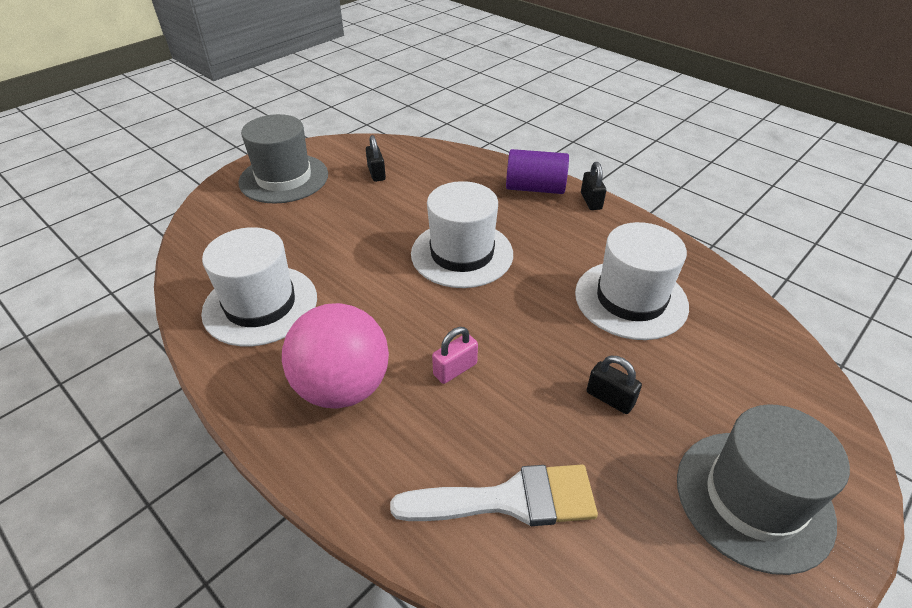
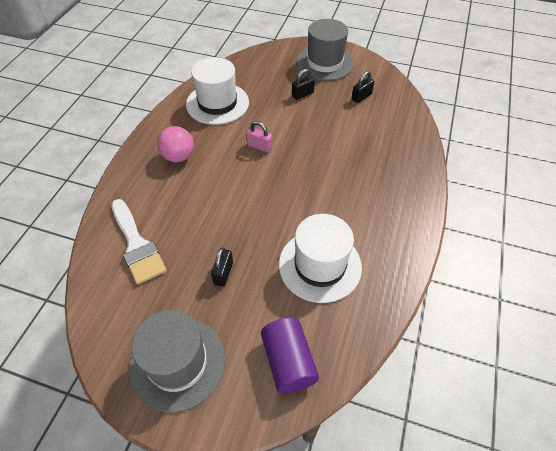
camera: 65 degrees right, 10 degrees up
pink ball [282,303,389,409] -> pink ball [157,126,194,162], size x0.65
white hat [411,181,513,288] -> none
pink padlock [432,327,478,384] -> pink padlock moved to [246,121,273,153]
purple cylinder [506,149,569,194] -> purple cylinder moved to [261,317,319,394]
black padlock [581,162,606,210] -> black padlock moved to [292,69,315,100]

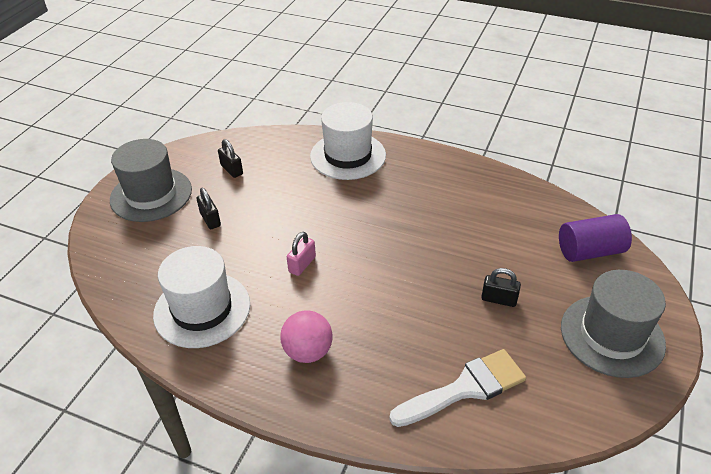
camera: 85 degrees left, 10 degrees down
white hat [279,214,362,303] -> white hat moved to [310,102,386,180]

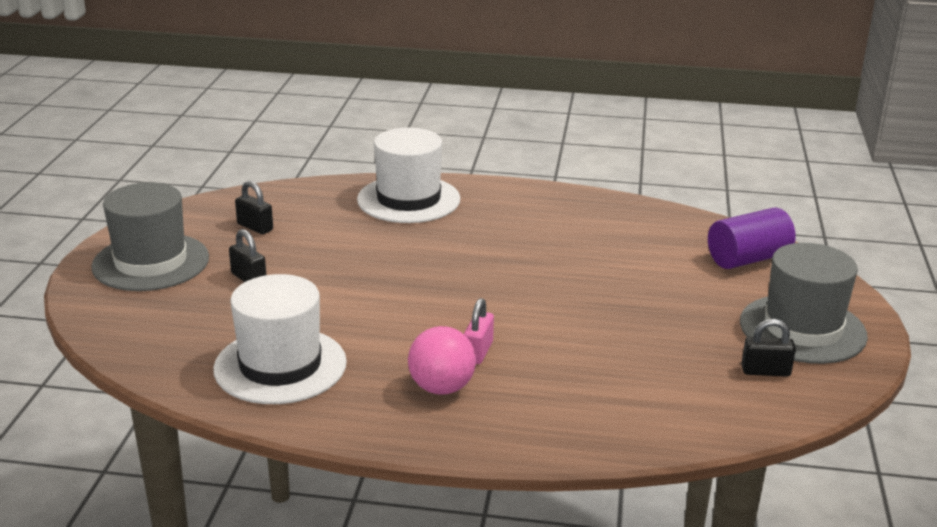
camera: 15 degrees left, 15 degrees down
pink padlock [287,232,316,276] -> pink padlock moved to [464,298,494,364]
white brush [389,349,526,427] -> none
black padlock [481,268,521,307] -> black padlock moved to [741,319,796,377]

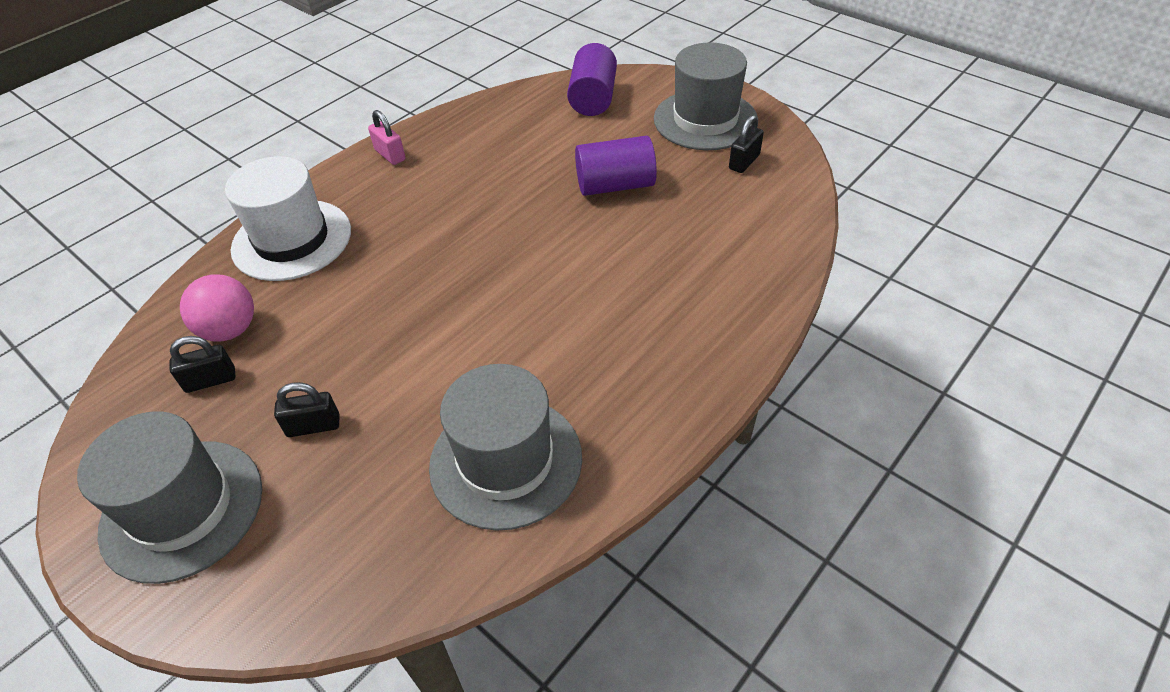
camera: 55 degrees left, 20 degrees up
white hat [213,274,347,404] -> grey hat [429,364,582,531]
pink ball [408,326,476,395] -> pink ball moved to [180,274,254,342]
pink padlock [464,298,494,364] -> pink padlock moved to [368,110,406,165]
none -> purple cylinder [575,136,657,196]

